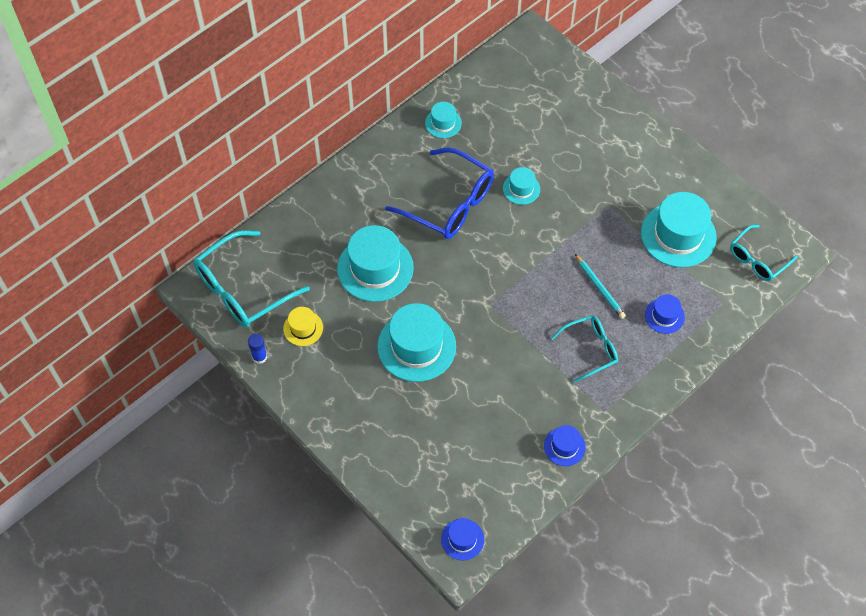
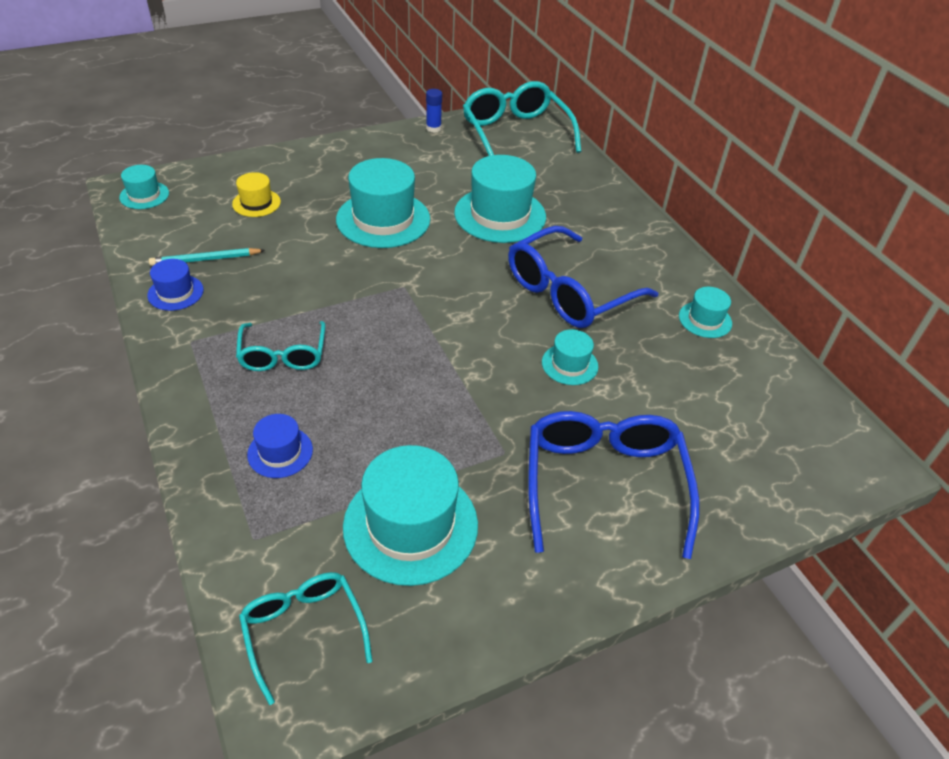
camera: 105 degrees right, 15 degrees down
yellow hat [283,307,323,346] -> yellow hat moved to [232,172,281,217]
blue hat [441,518,484,560] -> turquoise hat [119,165,169,209]
turquoise pencil [575,254,626,319] -> turquoise pencil moved to [149,248,265,266]
none -> blue glasses [528,411,700,559]

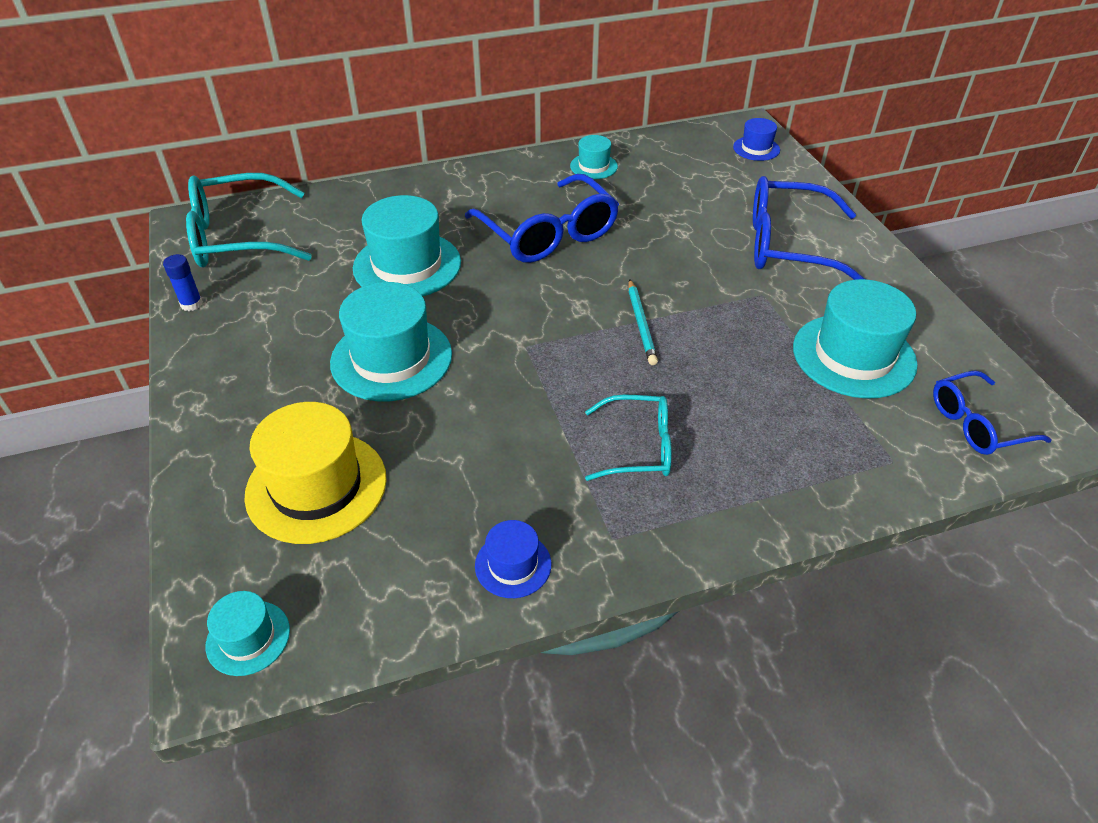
camera: 80 degrees left, 0 degrees up
turquoise pencil [149,248,265,266] -> turquoise pencil moved to [628,279,658,365]
yellow hat [232,172,281,217] -> yellow hat [244,402,387,544], size x1.96
turquoise glasses [239,572,373,705] -> blue glasses [933,371,1052,455]
blue hat [247,414,313,478] -> blue hat moved to [733,118,780,161]
turquoise hat [542,329,598,385] -> none

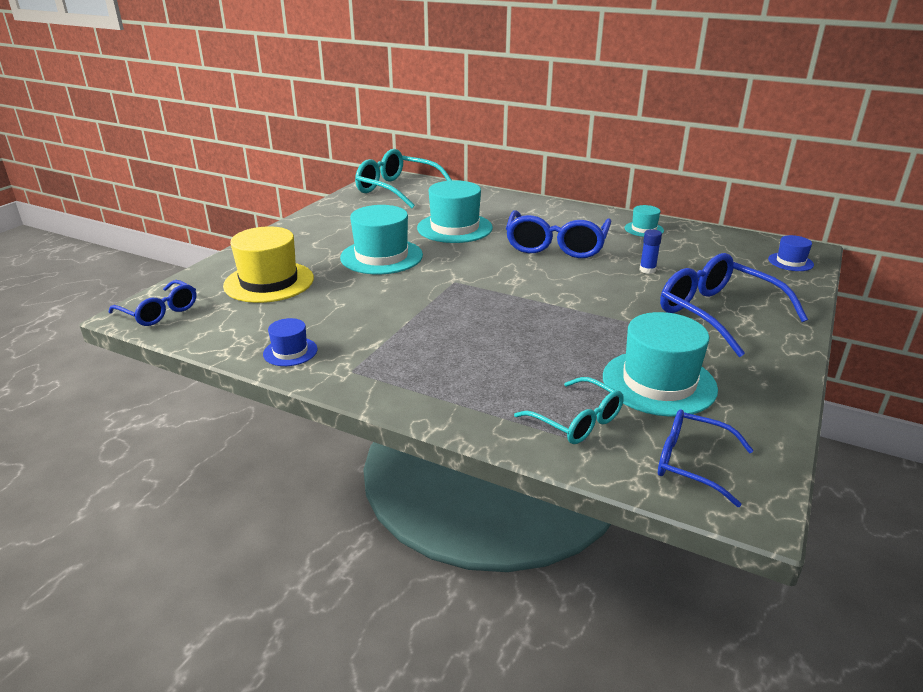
camera: 45 degrees right, 15 degrees down
blue glue stick [163,254,203,311] -> blue glue stick moved to [640,229,662,274]
turquoise hat [206,591,290,676] -> blue glasses [108,280,197,326]
turquoise glasses [585,394,672,481] -> turquoise glasses moved to [514,377,624,444]
turquoise pencil [628,279,658,365] -> none

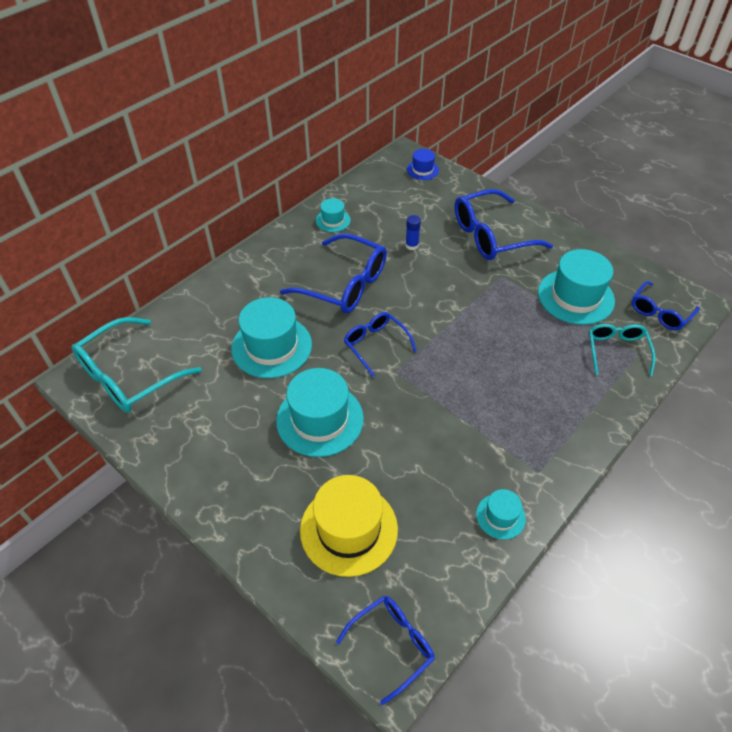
camera: 75 degrees left, 20 degrees up
blue hat [263,318,317,366] -> turquoise hat [476,489,526,539]
turquoise glasses [514,377,624,444] -> turquoise glasses turned 60 degrees counterclockwise [589,324,655,376]
none -> blue glasses [344,312,417,377]

